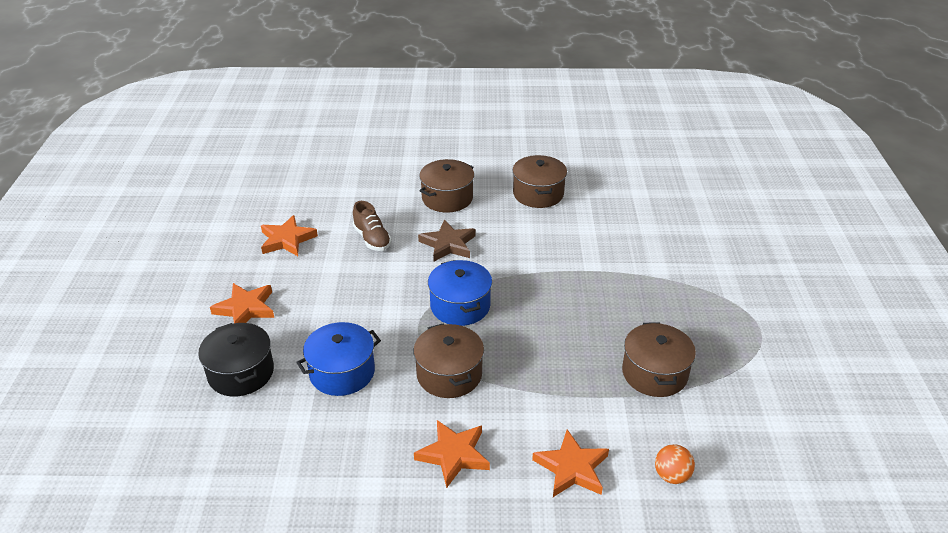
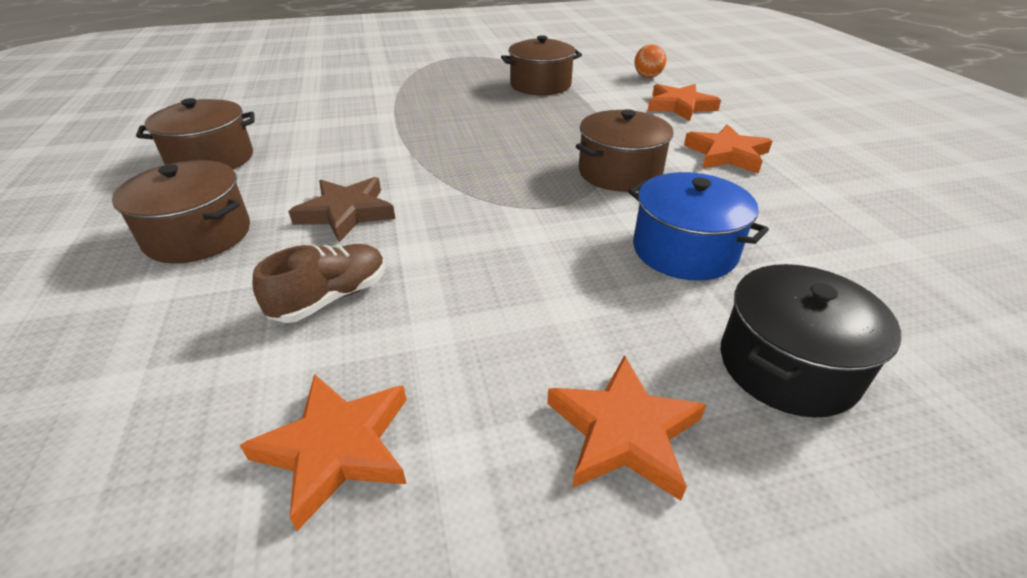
camera: 105 degrees left, 0 degrees up
blue pot [428,260,492,326] -> none

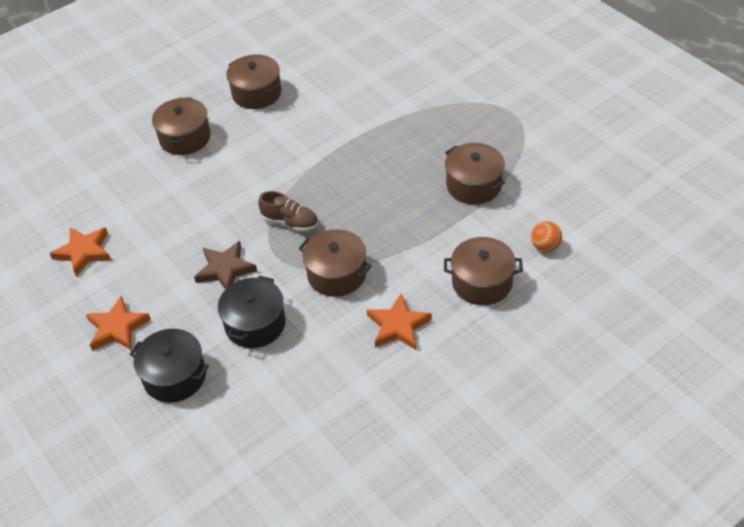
camera: 70 degrees right, 10 degrees up
brown shoe [253,244,385,323] -> brown shoe moved to [258,191,318,232]
brown star [288,177,395,242] -> brown star moved to [194,241,257,289]
blue pot [629,172,769,281] -> black pot [218,276,286,348]
orange star [648,84,721,121] -> brown pot [444,237,523,305]

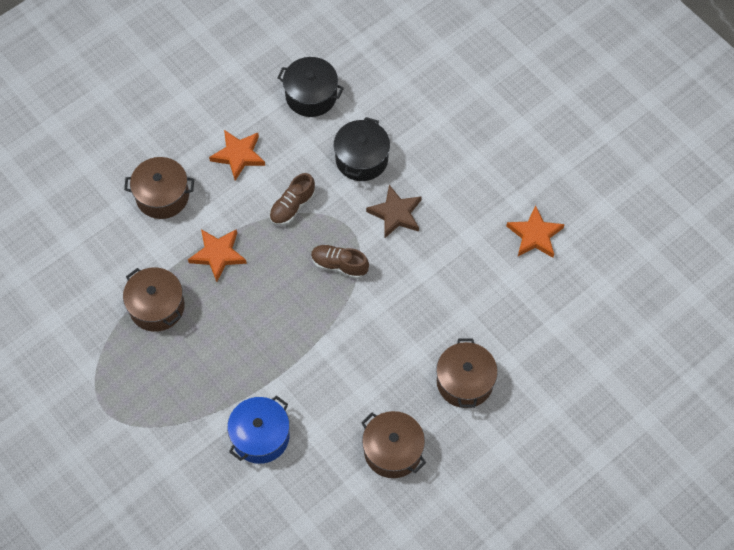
camera: 175 degrees right, 15 degrees up
orange star [86,296,151,351] -> orange star moved to [188,229,247,282]
black pot [129,329,209,403] -> black pot moved to [277,57,344,117]
brown pot [299,229,371,297] -> brown shoe [269,173,315,226]
orange ball [531,221,562,252] -> none
none -> blue pot [227,396,290,464]

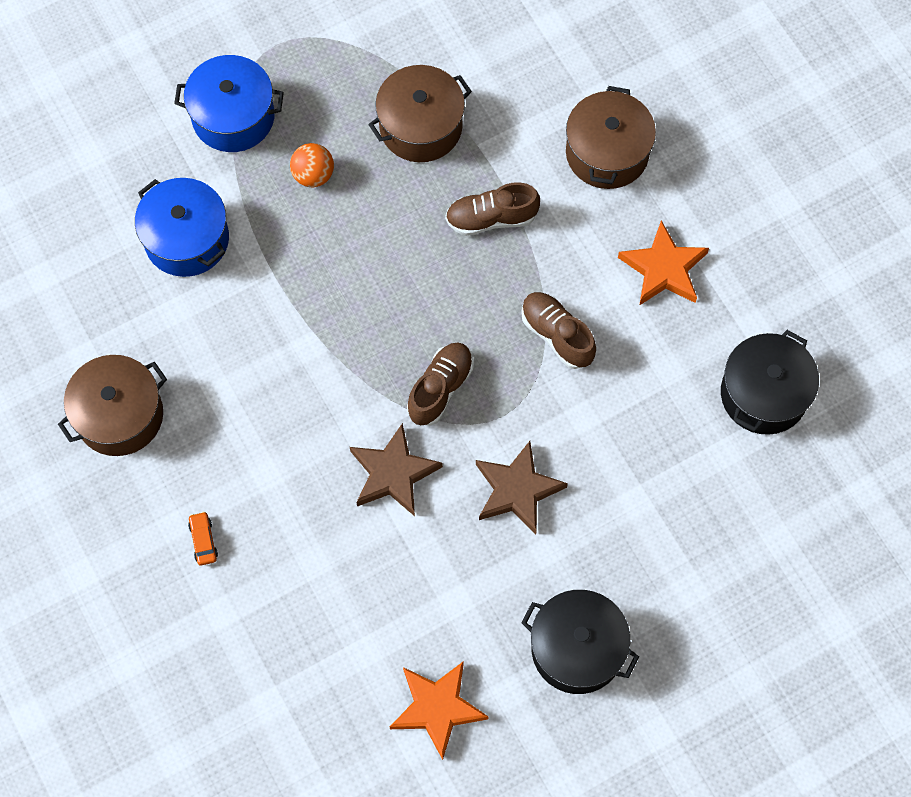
camera: 100 degrees right, 5 degrees up
orange star [188,229,247,282] -> brown shoe [445,182,540,236]
black pot [334,117,390,181] -> black pot moved to [521,590,639,694]
brown pot [436,338,498,408] -> orange car [188,511,218,565]
none -> blue pot [174,55,284,152]
none -> orange ball [290,143,334,187]
none -> brown star [350,423,443,516]

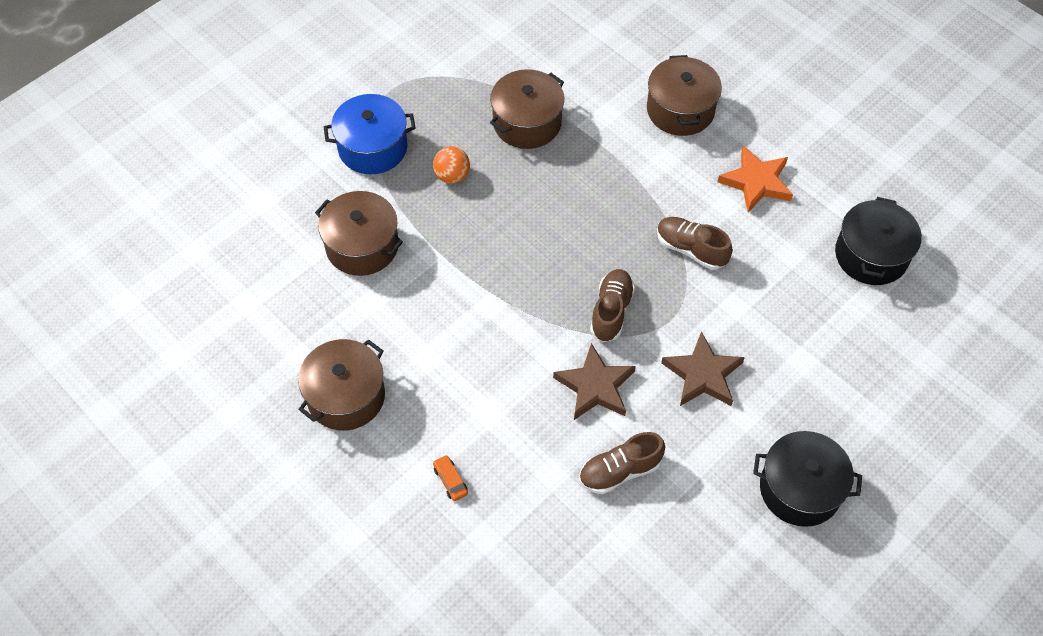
camera: 15 degrees left, 10 degrees down
blue pot [135,178,229,277] -> brown pot [315,191,403,276]
orange star [390,661,489,760] -> none
brown shoe [445,182,540,236] -> brown shoe moved to [579,432,665,494]

